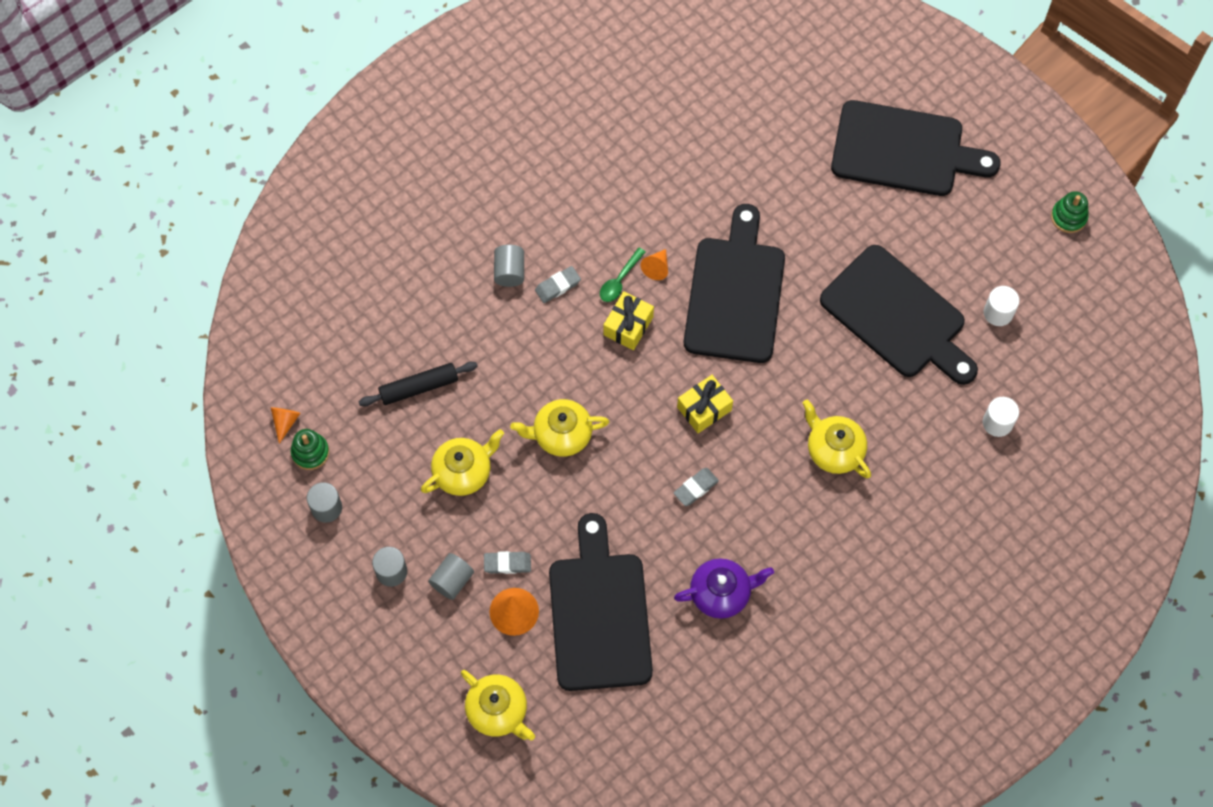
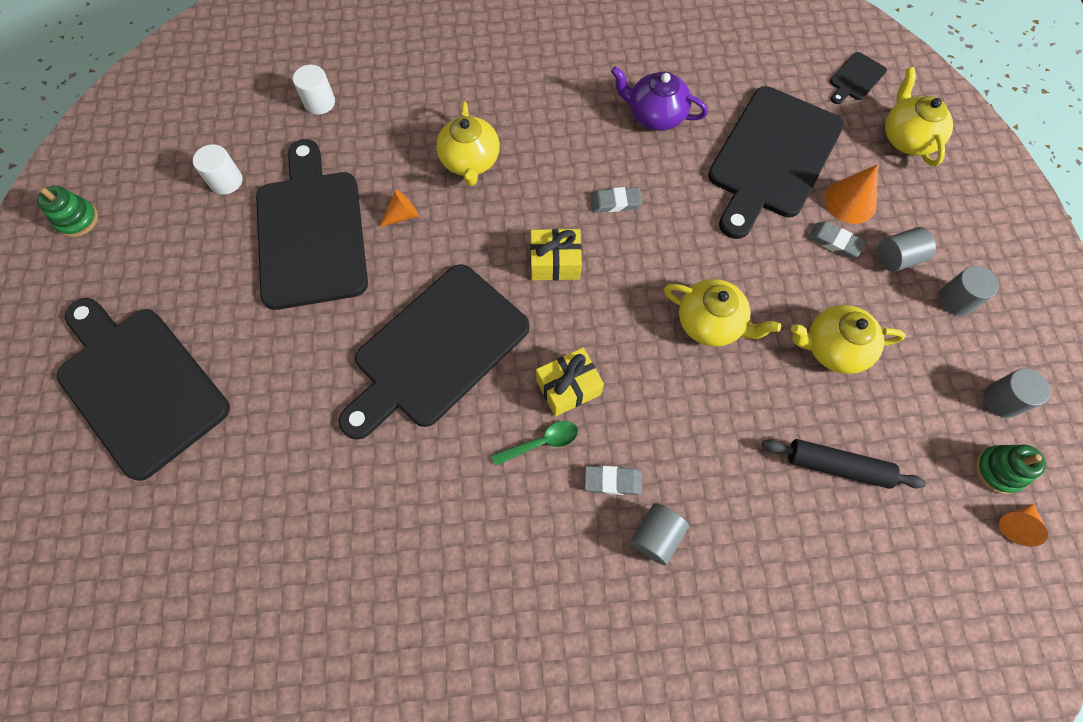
camera: 145 degrees left, 0 degrees up
orange cone [641,249,668,280] -> orange cone moved to [379,190,419,227]
none -> black cutting board [830,52,887,104]

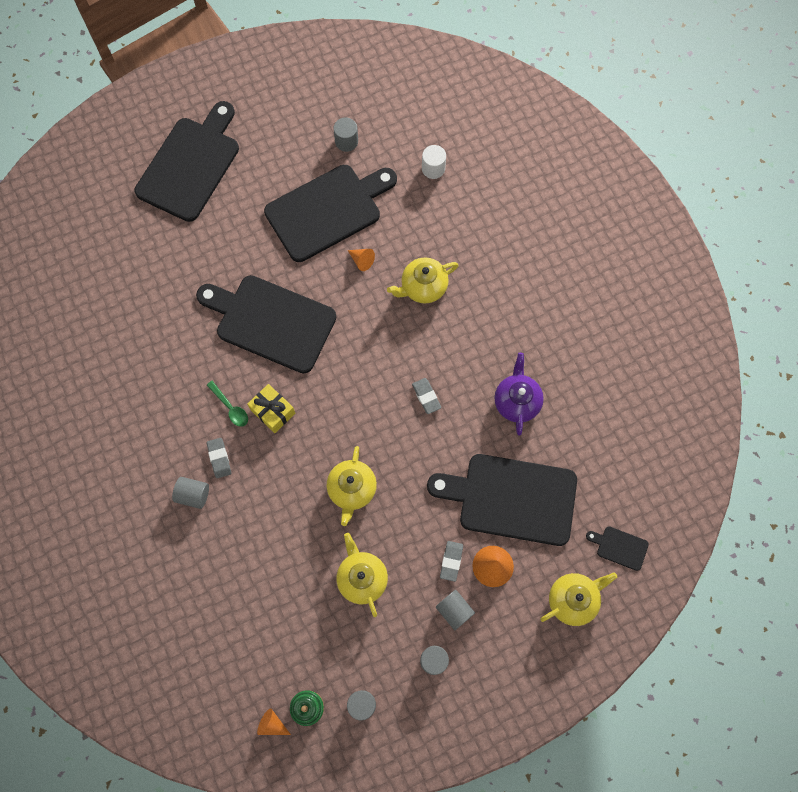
camera: 70 degrees right, 5 degrees up
green stacking toy [37,186,98,237] -> none
white cylinder [193,144,242,195] -> grey cylinder [334,118,358,152]
yellow gift [530,229,582,281] -> none
black rolling pin [762,439,926,489] -> none

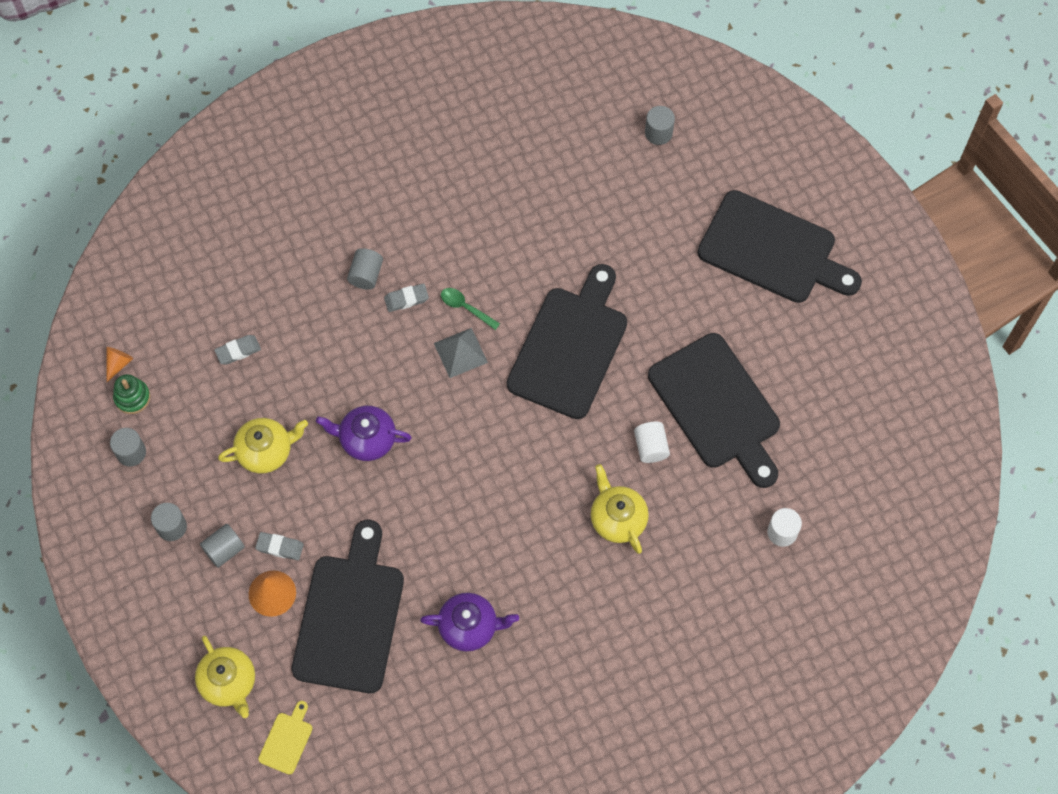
camera: 90 degrees right, 5 degrees down
green spoon [207,381,248,427] -> green spoon turned 75 degrees clockwise [441,288,500,330]
yellow gift [247,384,295,433] -> grey pyramid [434,328,488,378]
yellow teapot [327,446,377,526] -> purple teapot [316,406,412,461]
grey cylinder [334,118,358,152] -> grey cylinder moved to [645,106,675,145]
orange cone [348,249,375,271] -> white cylinder [634,422,670,463]
grey eraser [412,378,441,414] -> grey eraser moved to [214,335,261,365]
black cutting board [586,526,649,571] -> yellow cutting board [258,701,313,775]

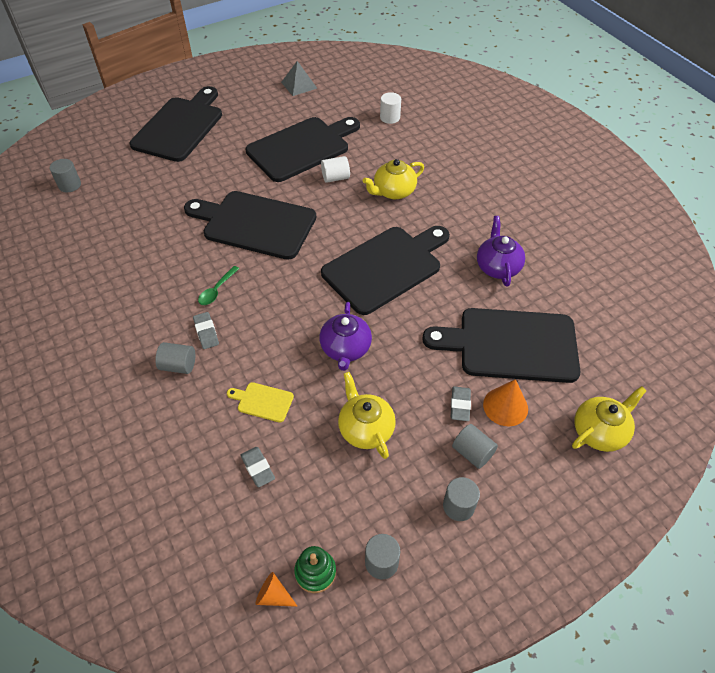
camera: 95 degrees left, 15 degrees down
yellow cutting board [258,701,313,775] -> yellow cutting board moved to [227,382,294,423]
grey pyramid [434,328,488,378] -> grey pyramid moved to [281,61,317,96]
none -> black cutting board [321,226,450,315]

